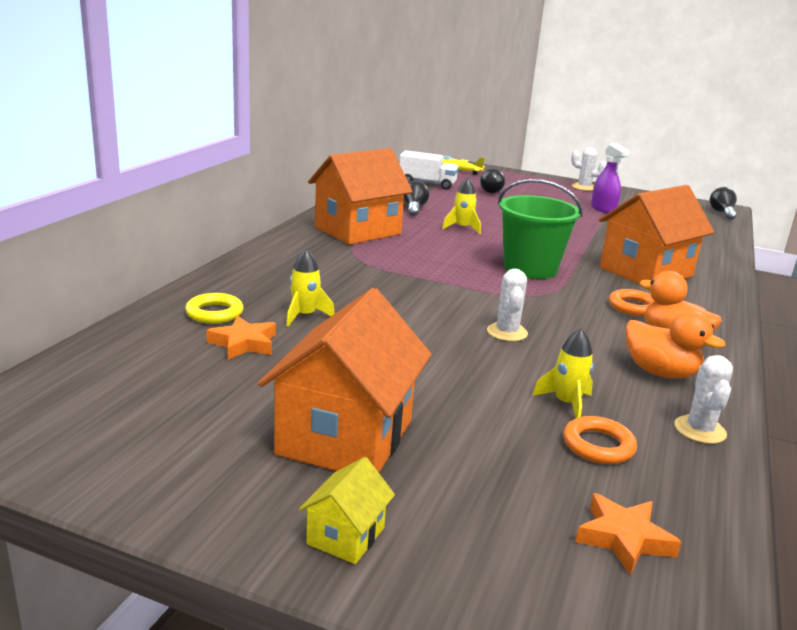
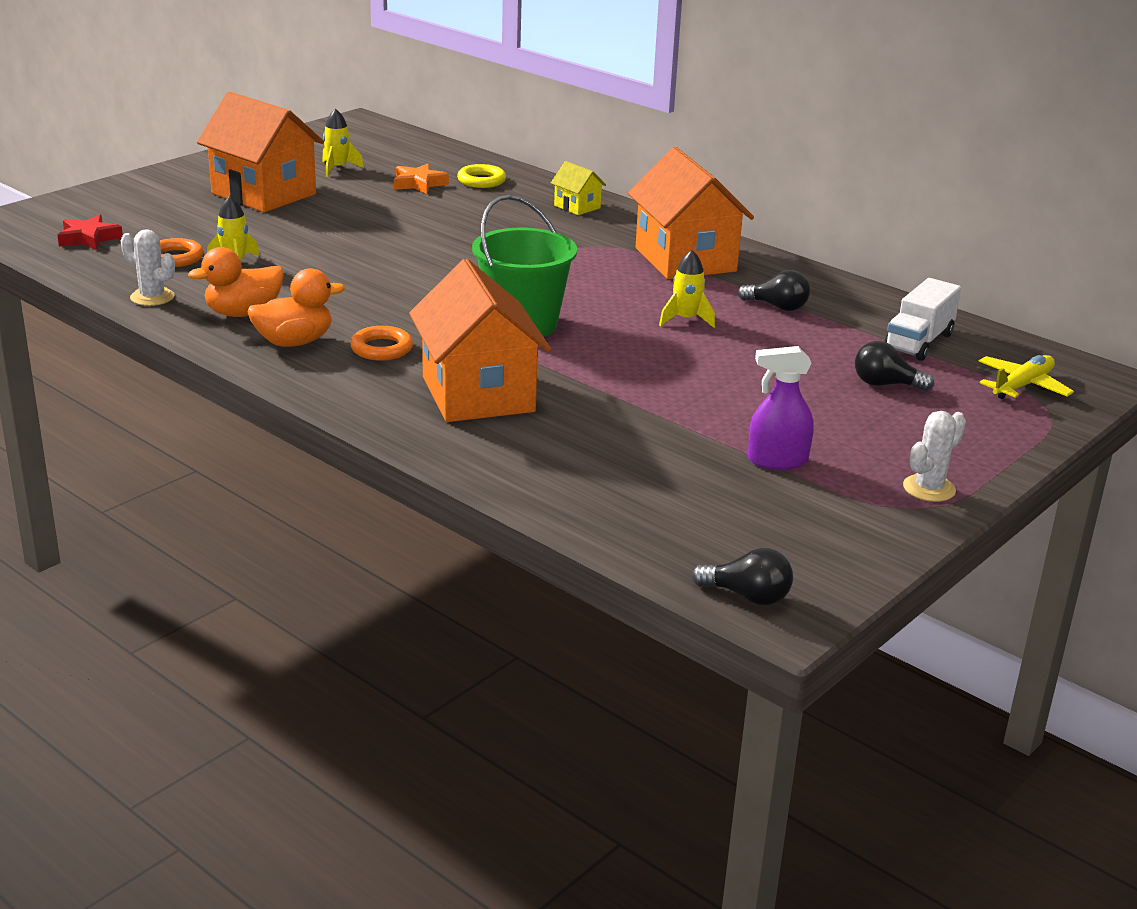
camera: 110 degrees right, 5 degrees up
yellow rocket [286,249,335,327] -> yellow rocket moved to [322,108,364,177]
yellow house [299,457,395,564] -> yellow house moved to [551,161,606,215]
white cactus [487,269,528,341] -> none
orange star [576,493,682,576] -> red star [57,215,123,250]

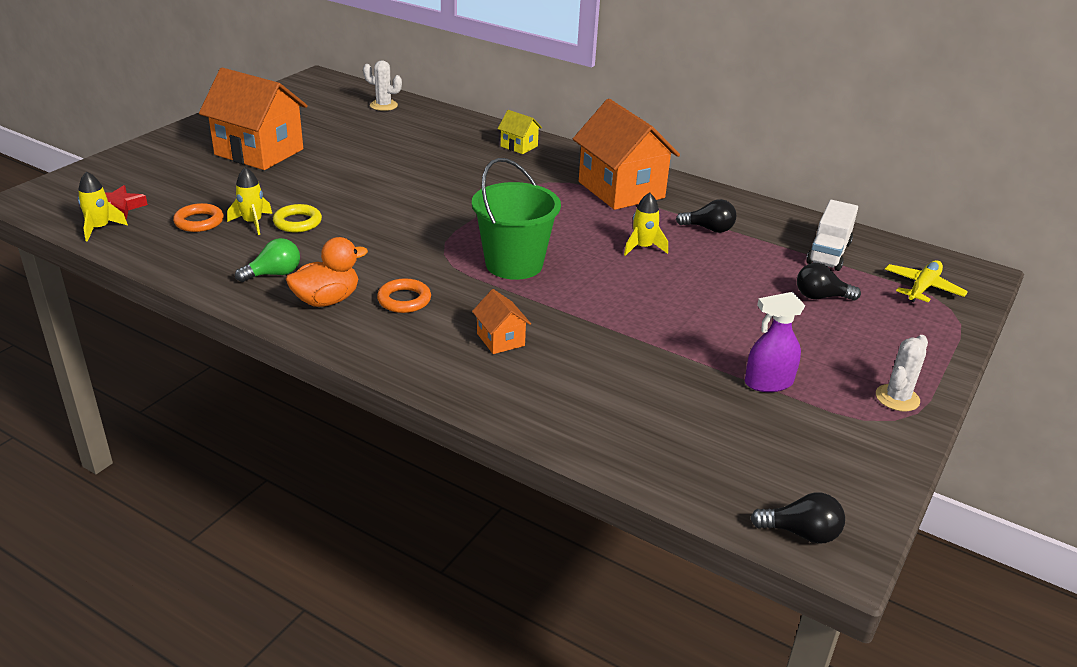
camera: 10 degrees left, 5 degrees up
white cactus [121,229,175,306] -> white cactus moved to [363,60,402,111]
orange duck [188,247,284,317] -> green light bulb [235,238,300,282]
yellow rocket [322,108,364,177] -> yellow rocket moved to [78,171,128,242]
orange star [394,163,449,194] -> none
orange house [409,259,551,422] -> orange house [472,289,531,354], size x0.45
yellow ring [457,164,506,188] -> yellow ring moved to [273,204,322,233]

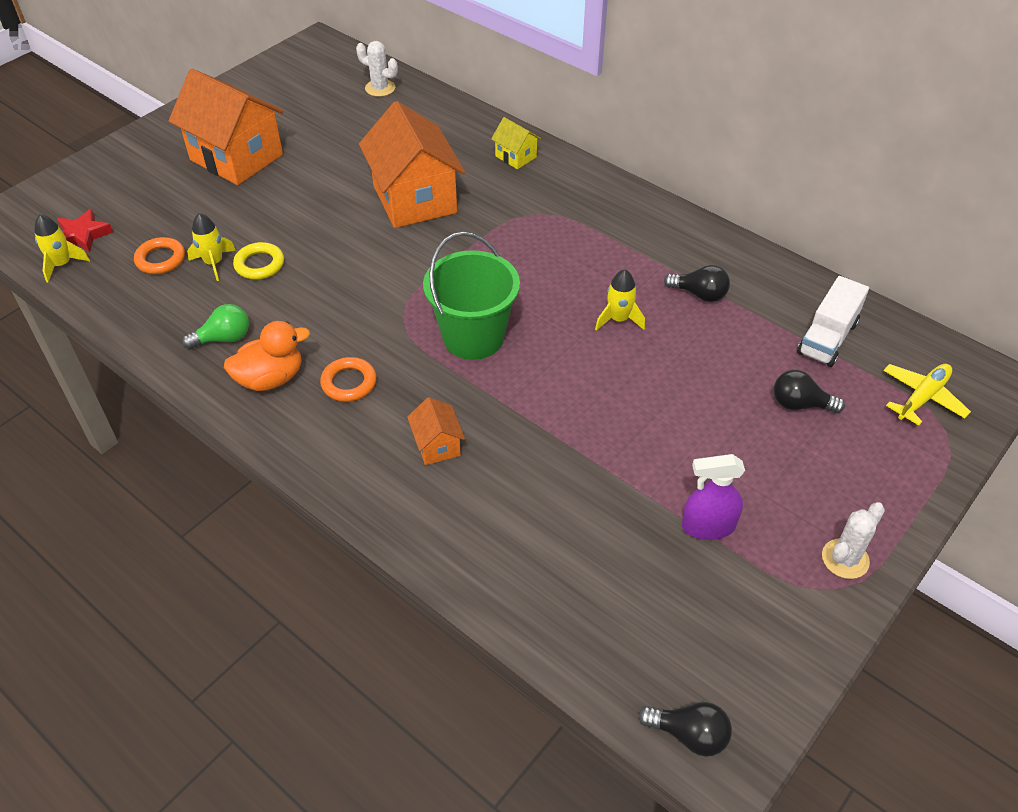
camera: 10 degrees right, 15 degrees up
orange house [573,99,680,210] -> orange house moved to [359,101,465,228]

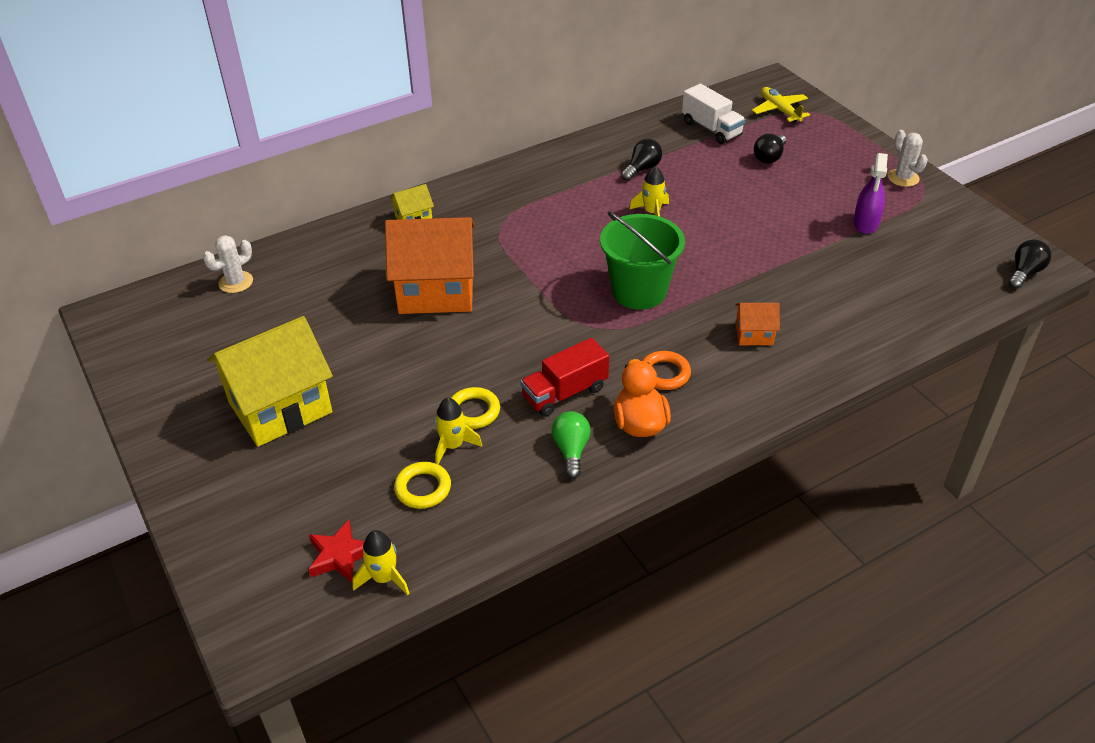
camera: 70 degrees left, 5 degrees down
orange ring [134,237,185,274] -> yellow ring [394,462,451,509]
orange house [169,69,284,185] -> yellow house [207,316,333,447]
none -> red truck [520,338,609,417]

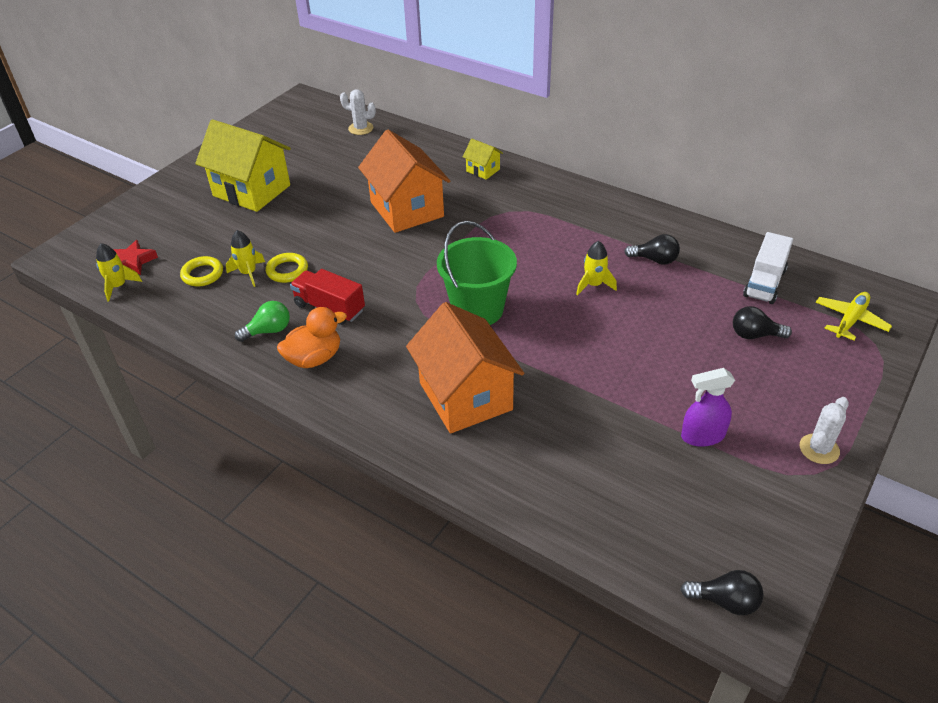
camera: 65 degrees right, 0 degrees up
orange ring [642,351,691,390] -> none
orange house [735,303,780,345] -> orange house [406,302,524,433], size x2.22

